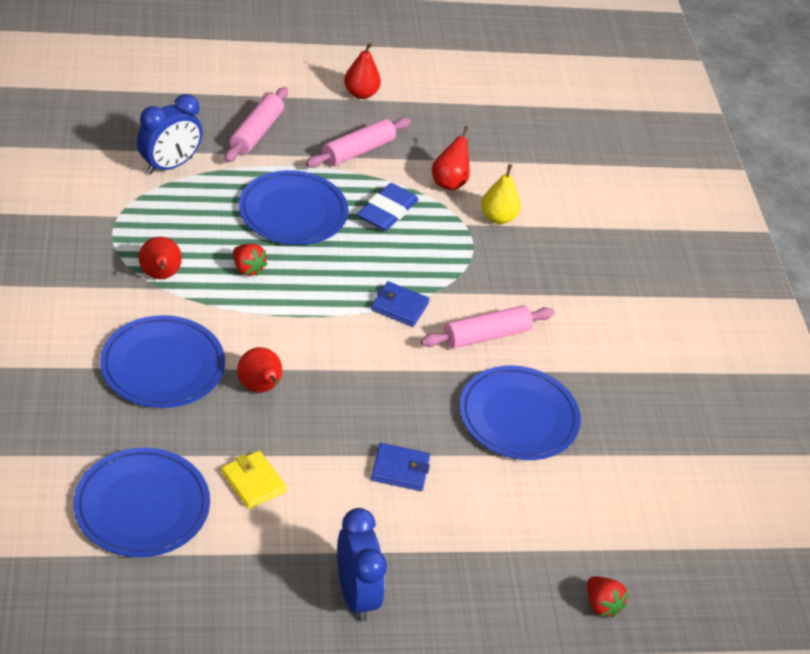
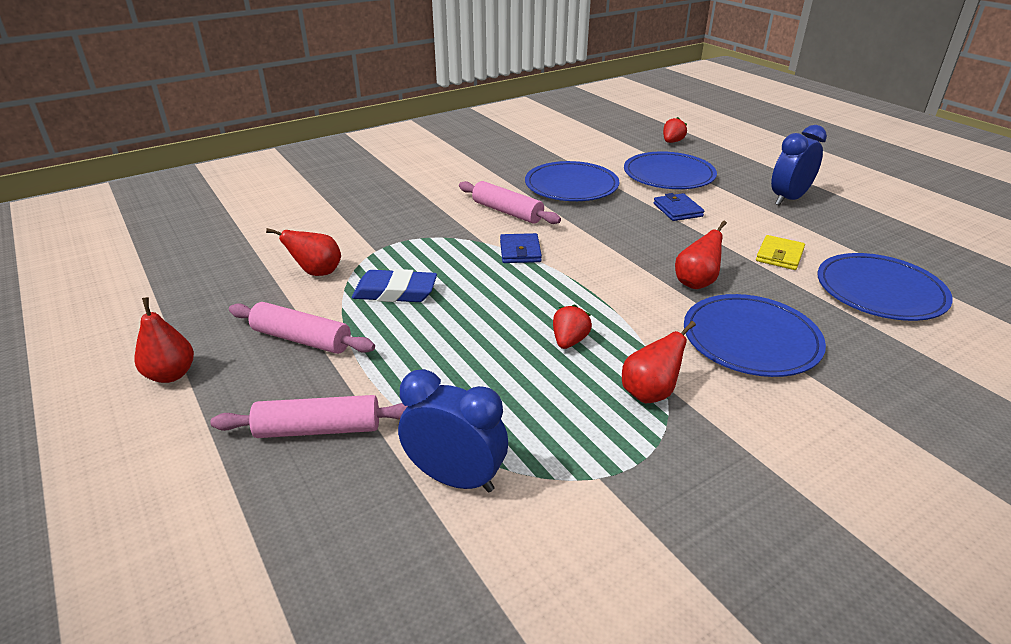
camera: 110 degrees left, 10 degrees down
blue plate [239,170,348,245] -> blue plate moved to [624,151,717,189]
yellow pear [481,164,521,224] -> none

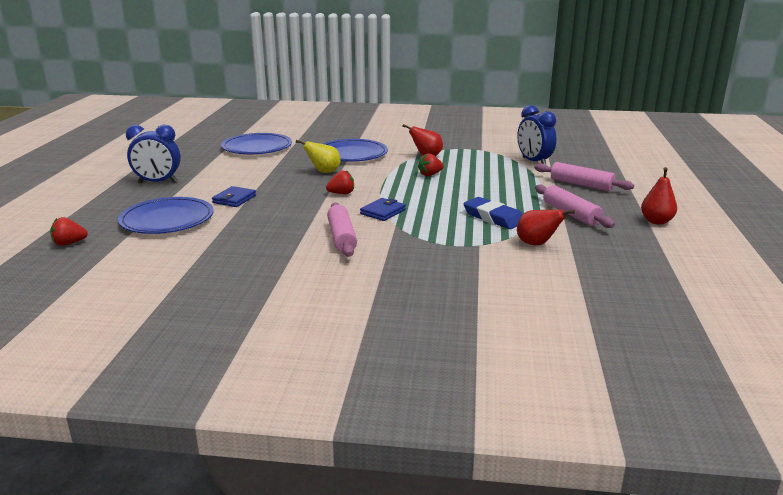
camera: 140 degrees left, 10 degrees down
blue plate [525,161,619,201] -> none
red pear [675,221,727,289] -> yellow pear [296,140,341,173]
yellow wallet [756,235,805,270] -> none
none -> red strawberry [326,170,354,194]

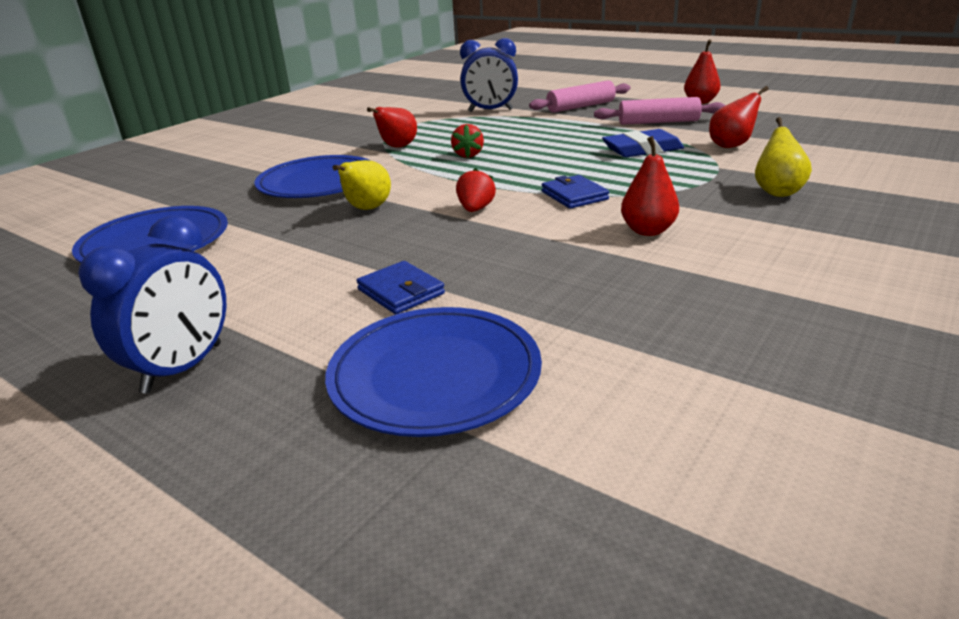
camera: 60 degrees left, 5 degrees up
red strawberry [50,217,88,246] -> none
pink rolling pin [327,202,357,257] -> red pear [621,136,679,236]
none -> yellow pear [755,117,812,197]

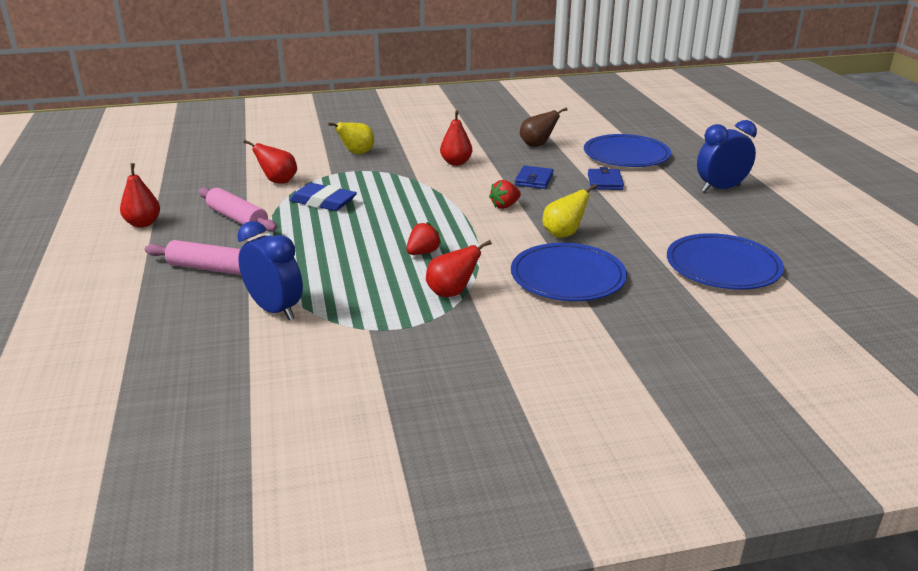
camera: 140 degrees left, 0 degrees up
blue wallet [542,175,609,209] -> blue wallet moved to [515,166,554,189]
none -> brown pear [520,107,568,147]

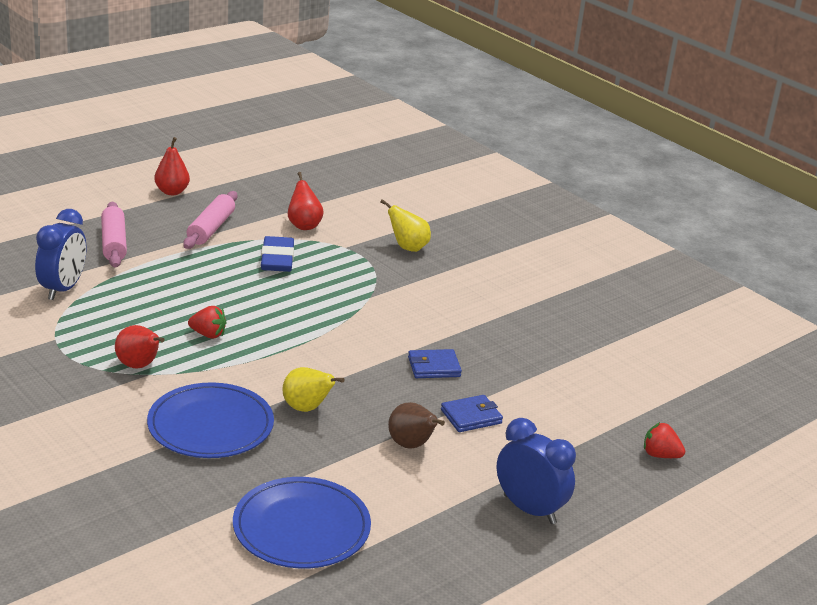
camera: 60 degrees right, 0 degrees up
red pear [440,110,472,166] -> none
red strawberry [489,180,521,209] -> red strawberry moved to [644,422,685,458]
brown pear [520,107,568,147] -> brown pear moved to [388,402,445,449]
blue plate [584,134,671,167] -> none

